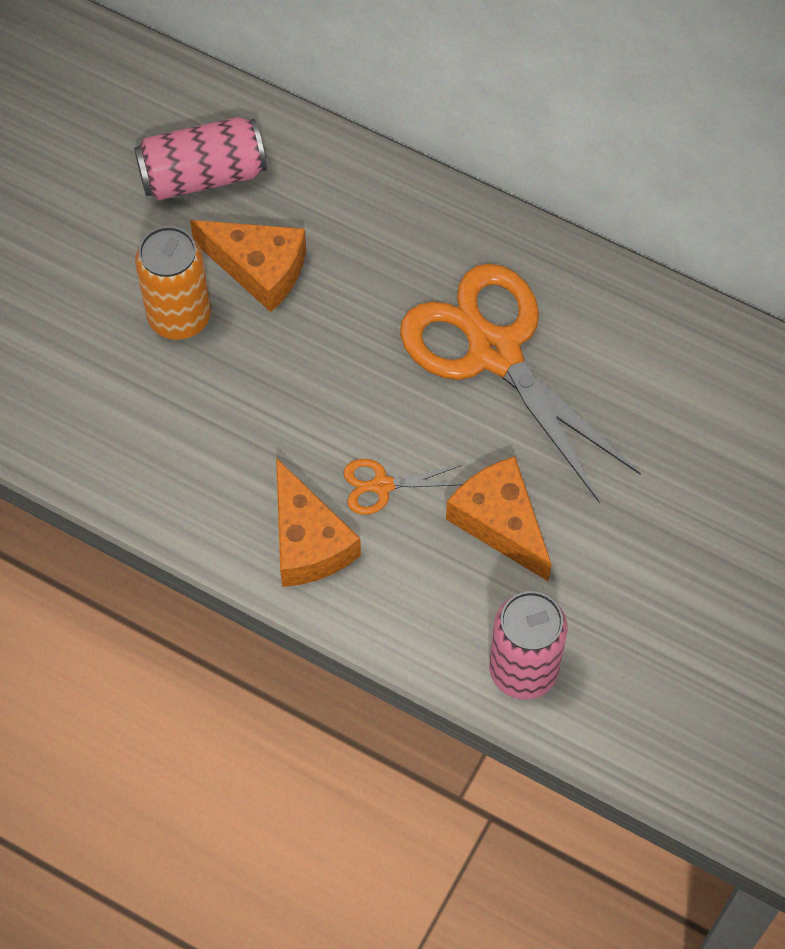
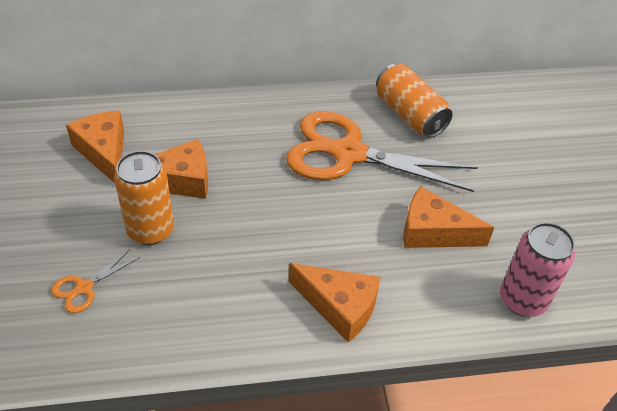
camera: 40 degrees left, 15 degrees down
pink can [134,117,267,201] -> orange cheese [66,111,124,183]
orange scissors [343,459,462,515] -> orange scissors moved to [51,248,140,313]
none -> orange can [376,64,453,138]

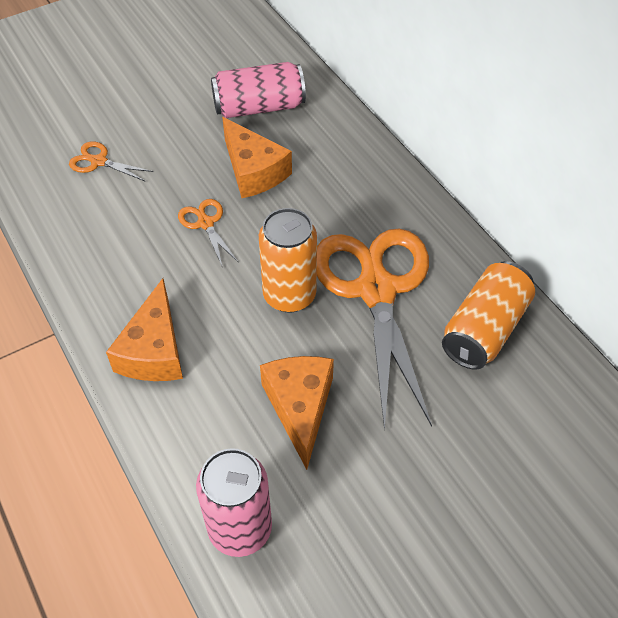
camera: 70 degrees right, 5 degrees up
orange cheese [66,111,124,183] -> pink can [211,62,306,118]
orange can [114,151,174,245] -> orange can moved to [259,208,317,313]
none -> orange scissors [178,199,238,268]

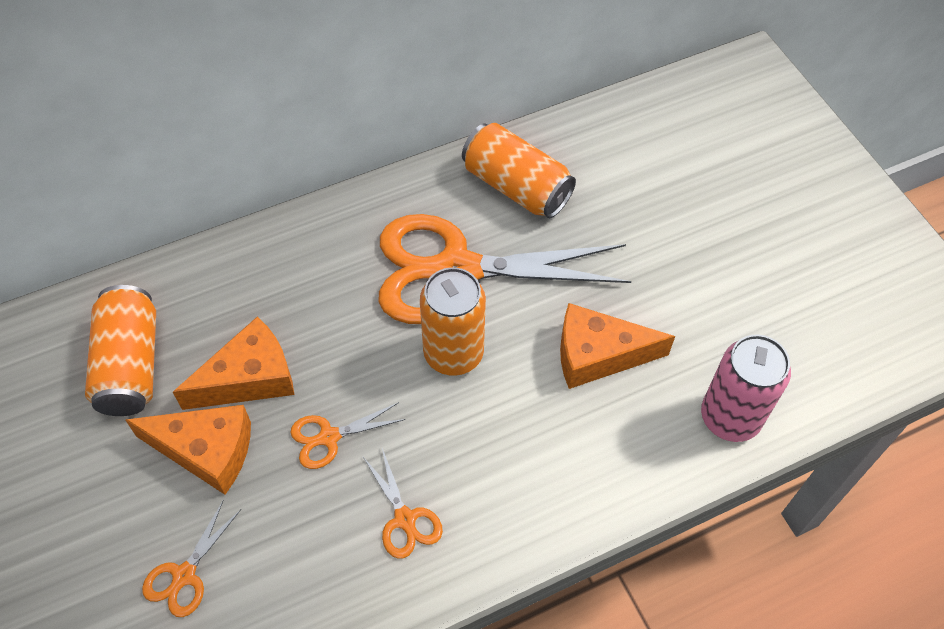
camera: 85 degrees left, 5 degrees up
orange cheese [106,278,183,381] -> orange cheese moved to [126,405,251,494]
pink can [211,62,306,118] -> orange can [85,285,156,416]
none -> orange scissors [363,448,443,559]

